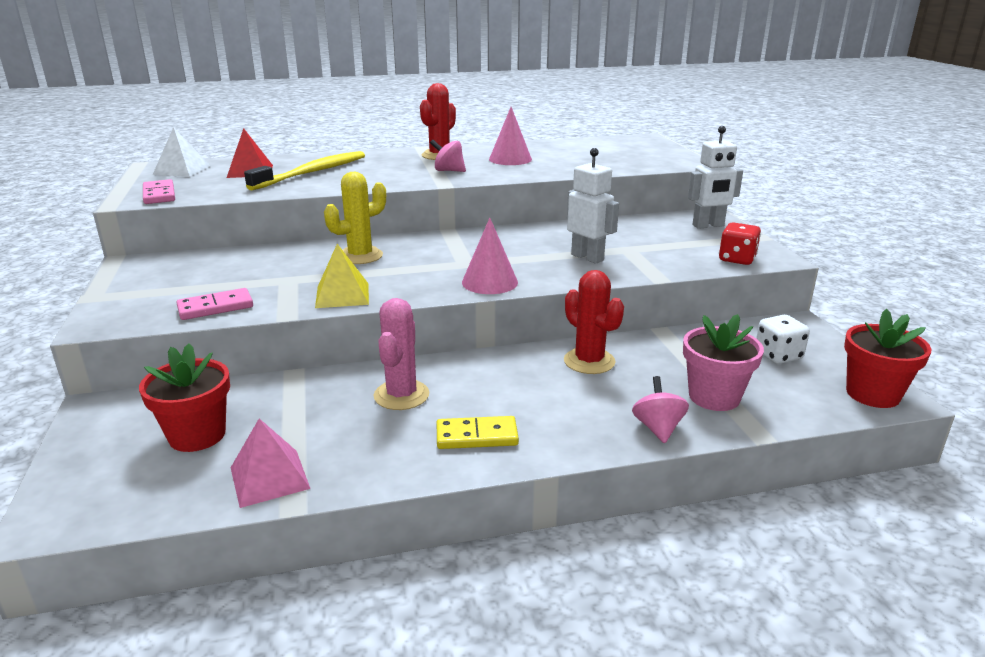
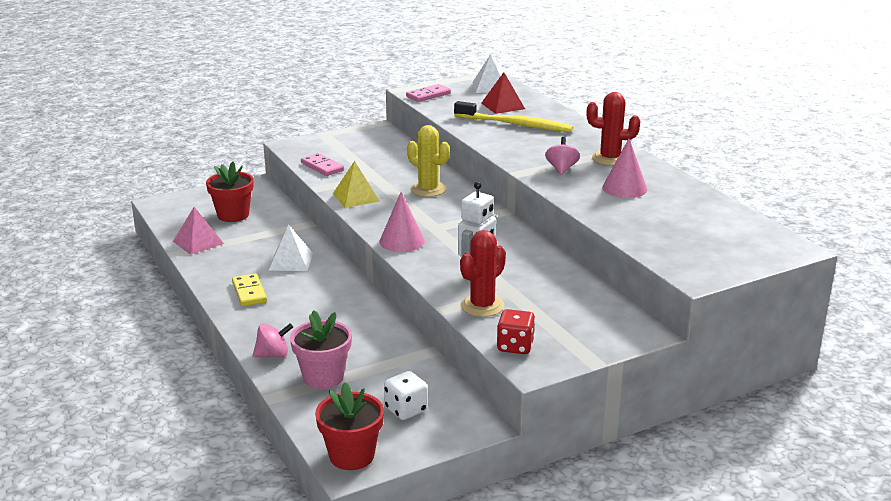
camera: 75 degrees right, 0 degrees up
pink cactus [374,298,429,410] -> white pyramid [269,225,313,271]
red cactus [564,270,624,374] -> red cactus moved to [460,230,506,317]
white robot [688,126,743,229] -> none

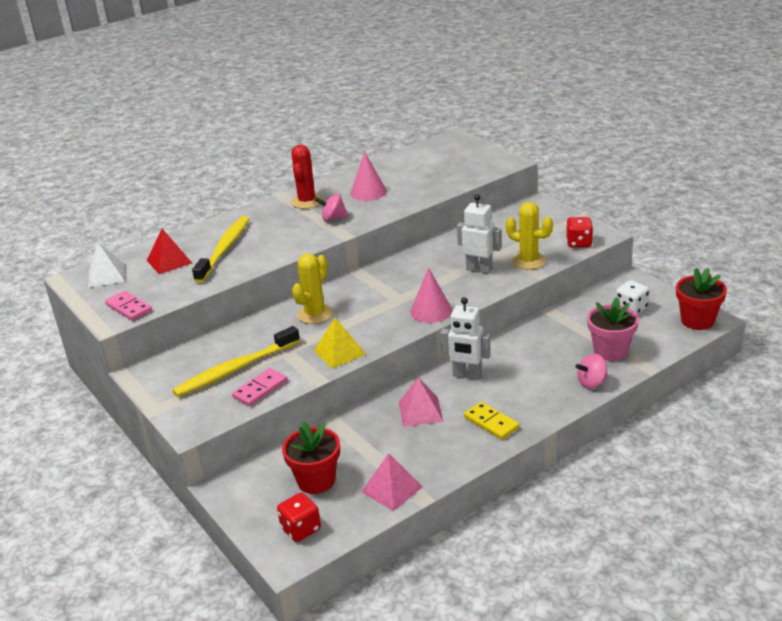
camera: 95 degrees left, 5 degrees up
yellow domino [232,273,267,306] -> yellow domino turned 75 degrees clockwise [464,402,519,440]
pink spinning top [253,323,293,357] -> pink spinning top turned 90 degrees counterclockwise [576,354,608,389]
white pyramid [269,225,313,271] -> pink pyramid [399,377,443,427]
red cactus [460,230,506,317] -> yellow cactus [506,202,553,269]
none -> yellow toothbrush [172,326,300,397]
none -> red dice [277,493,321,542]
none -> white robot [440,297,491,380]

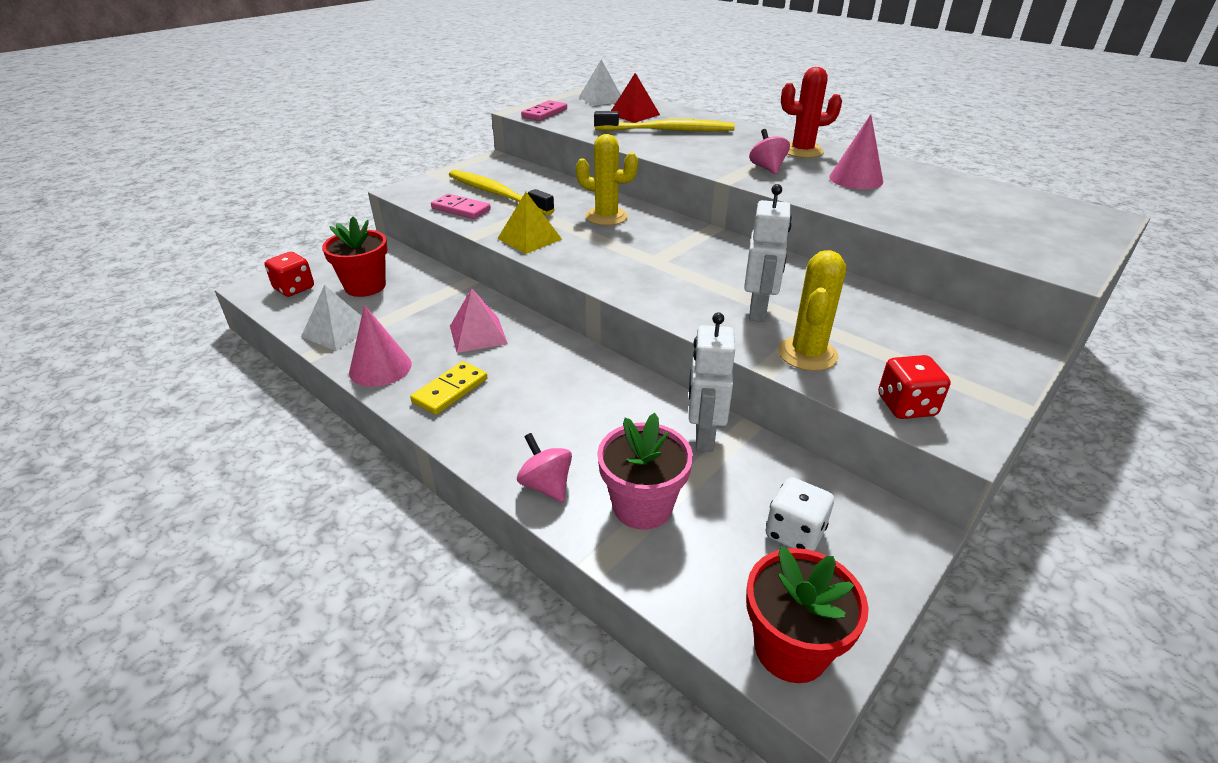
camera: 75 degrees right, 5 degrees up
pink pyramid [362,453,423,511] -> white pyramid [301,285,362,351]
pink cone [410,267,452,323] -> pink cone moved to [349,305,412,387]
white robot [440,297,491,380] -> white robot moved to [689,312,735,452]

